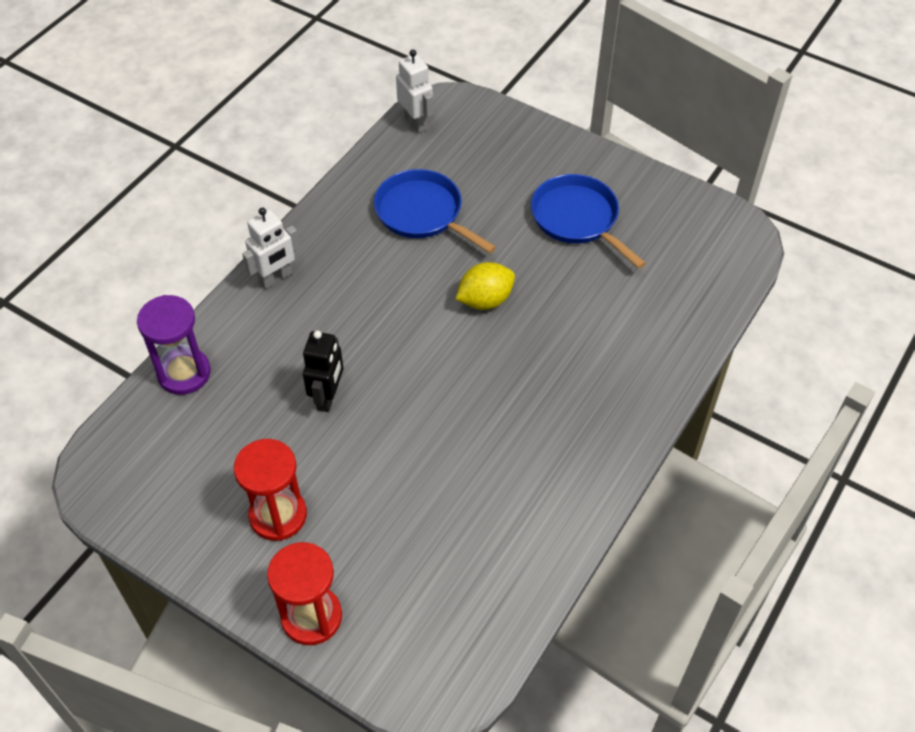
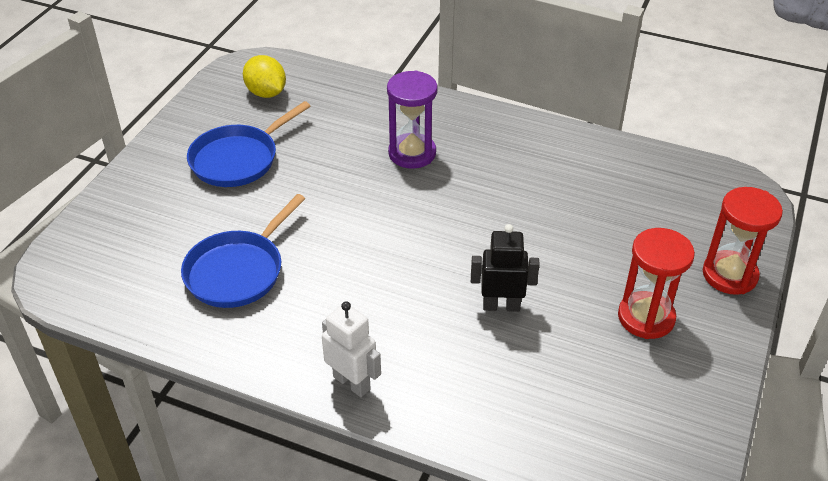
camera: 100 degrees left, 10 degrees down
purple hourglass [137,295,211,395] -> purple hourglass moved to [387,71,438,168]
white robot [396,50,433,133] -> none
yellow lemon [456,262,515,310] -> yellow lemon moved to [243,55,286,98]

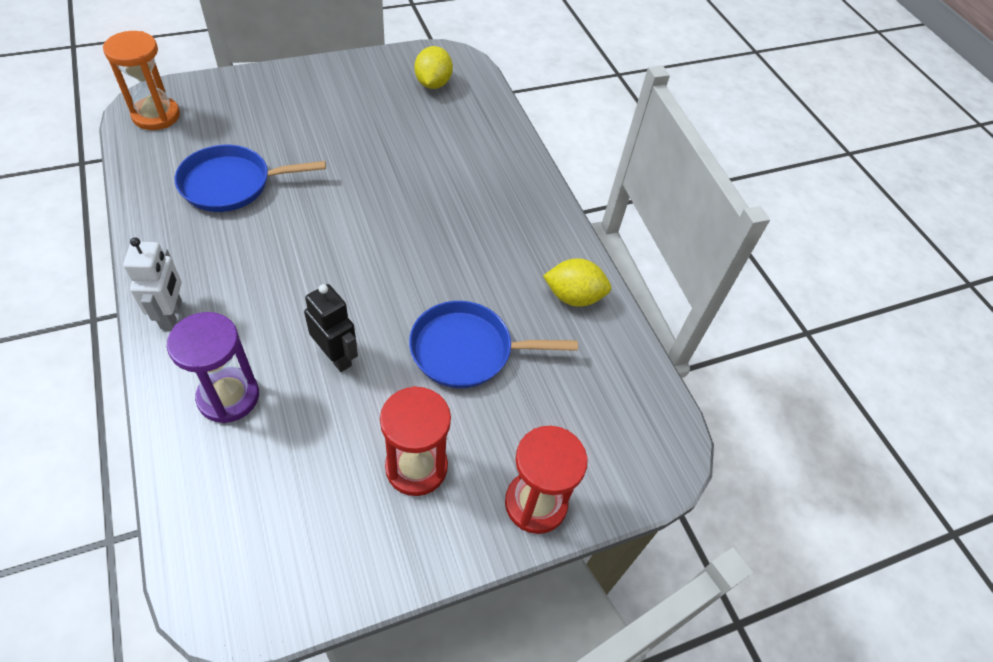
camera: 40 degrees right, 10 degrees up
blue pan [187,101,310,187] -> blue pan moved to [409,301,578,388]
purple hourglass [387,71,438,168] -> purple hourglass moved to [167,312,259,423]
none -> orange hourglass [103,31,180,130]
none -> yellow lemon [543,258,611,307]

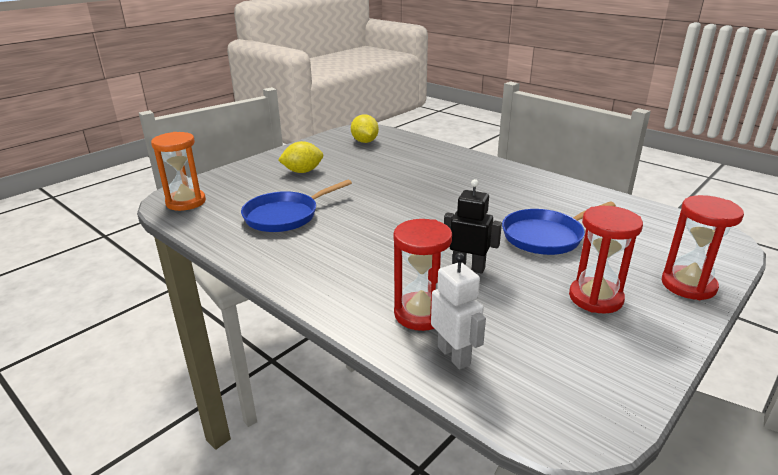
camera: 20 degrees left, 25 degrees down
white robot [123,237,182,329] -> white robot moved to [431,253,486,370]
purple hourglass [167,312,259,423] -> red hourglass [393,219,452,331]
yellow lemon [543,258,611,307] -> yellow lemon moved to [278,141,323,173]

